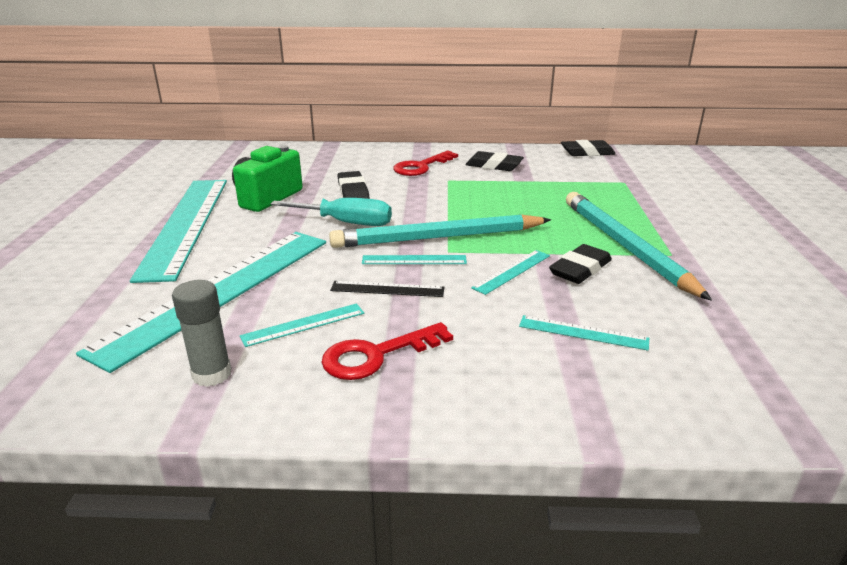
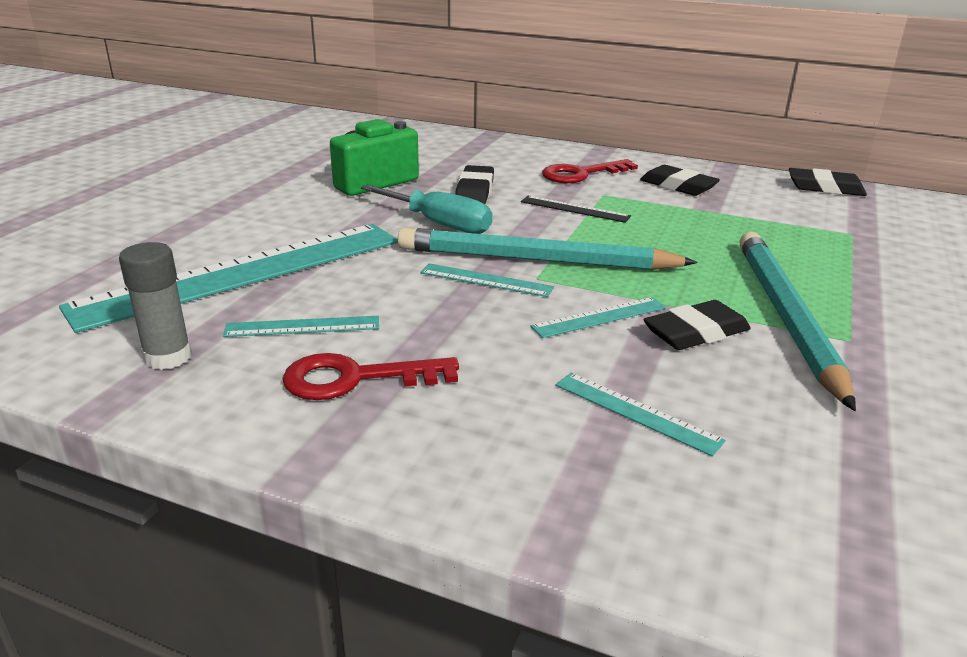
camera: 20 degrees right, 0 degrees up
turquoise ruler [130,180,227,283] -> none
black ruler [330,281,445,297] -> black ruler moved to [521,196,631,223]

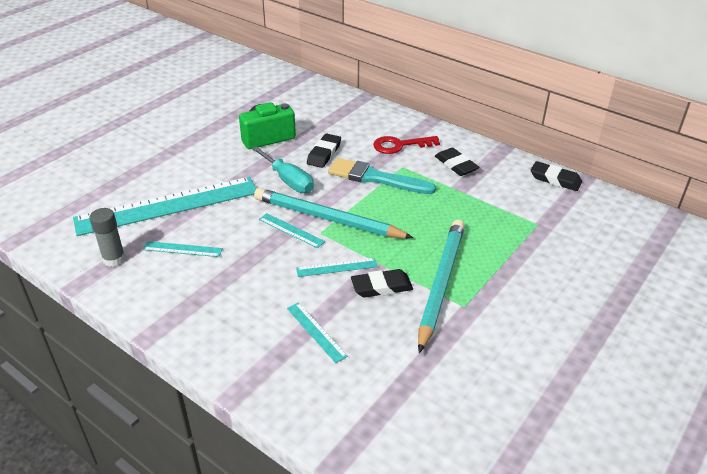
camera: 15 degrees right, 10 degrees up
red key [282,353,459,400] -> none
black ruler [521,196,631,223] -> turquoise brush [328,158,436,194]

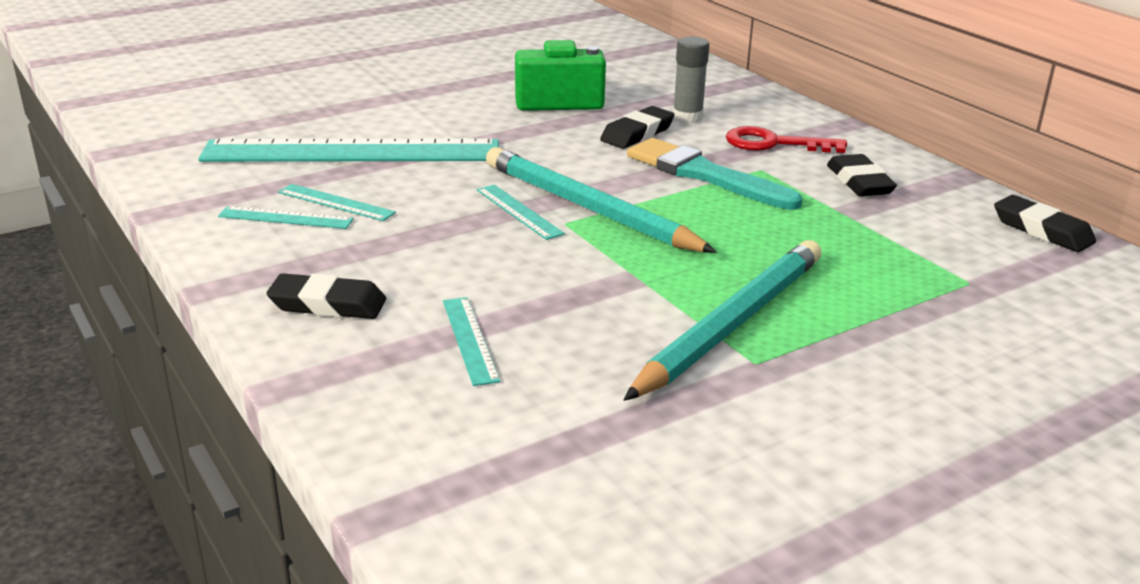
camera: 20 degrees right, 10 degrees down
grey glue stick [90,208,126,267] -> grey glue stick moved to [673,36,709,123]
turquoise screwdriver [252,146,314,193] -> none
turquoise ruler [296,258,378,277] -> turquoise ruler moved to [218,206,354,229]
black eraser [351,269,413,297] -> black eraser moved to [266,273,386,319]

